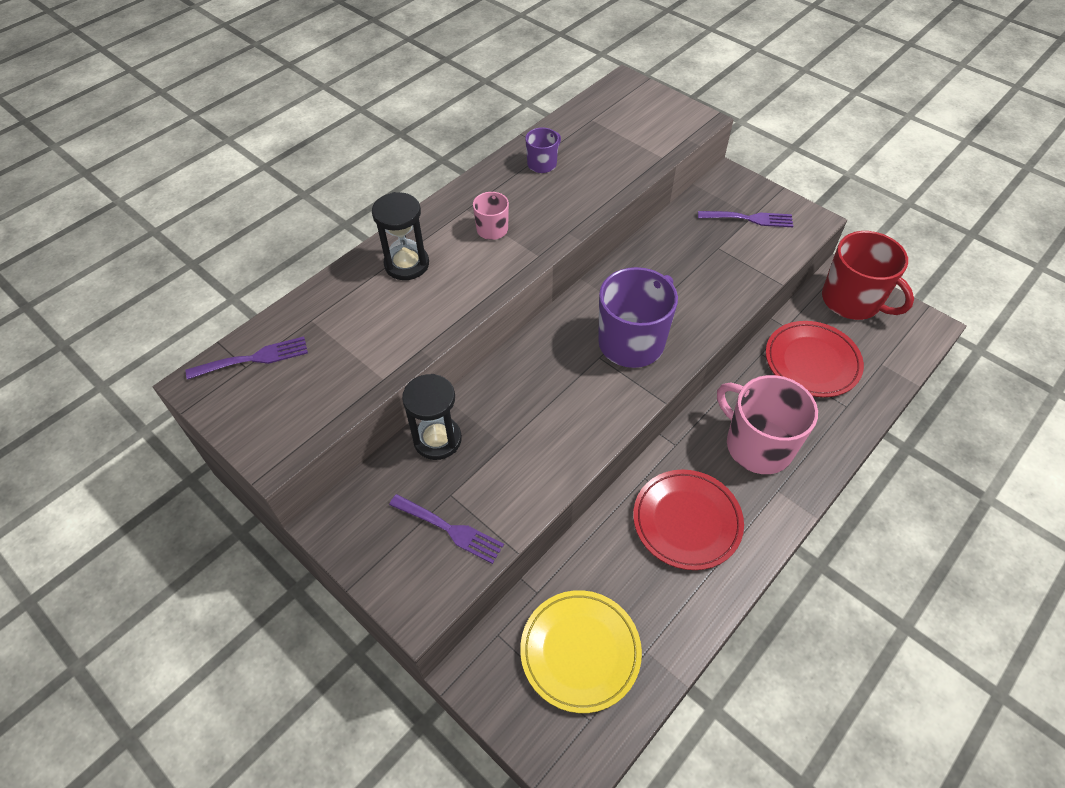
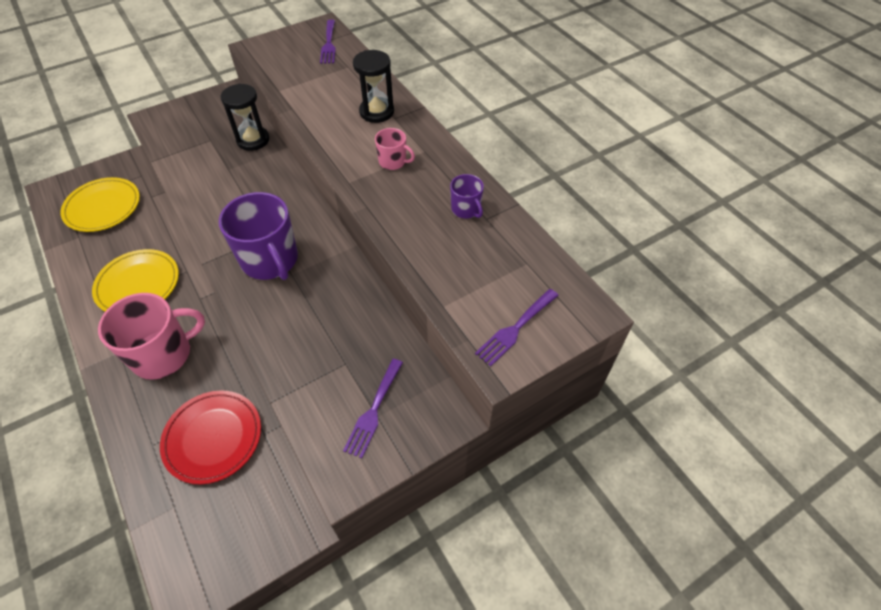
camera: 105 degrees right, 0 degrees up
purple fork [389,494,504,564] -> purple fork moved to [475,289,559,366]
red plate [633,470,744,570] -> yellow plate [92,249,179,311]
red mug [822,231,914,320] -> none

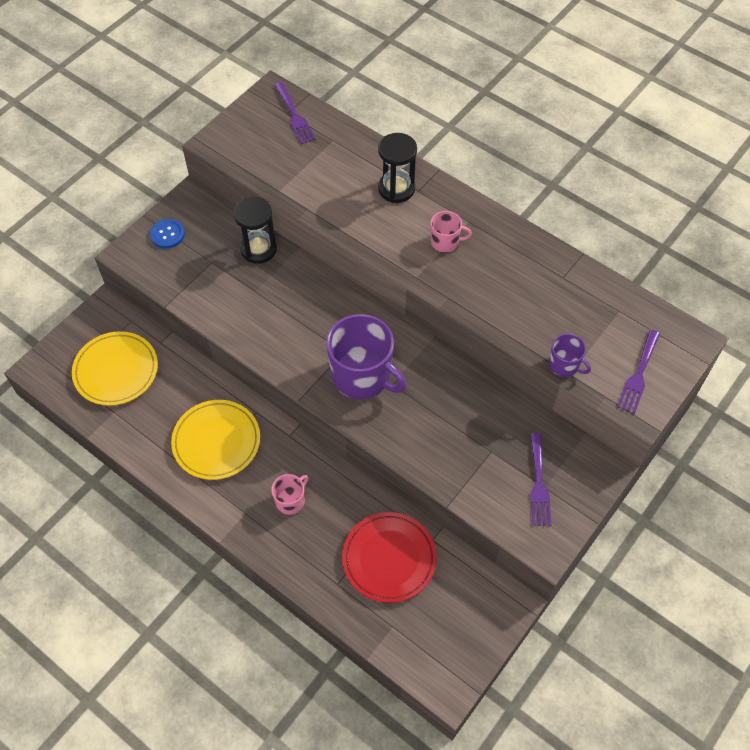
camera: 20 degrees left, 5 degrees up
pink mug [98,293,205,380] -> pink mug [271,474,308,515], size x0.49
purple mug [450,174,484,218] -> purple mug moved to [549,333,591,377]
none -> blue button [150,219,185,249]

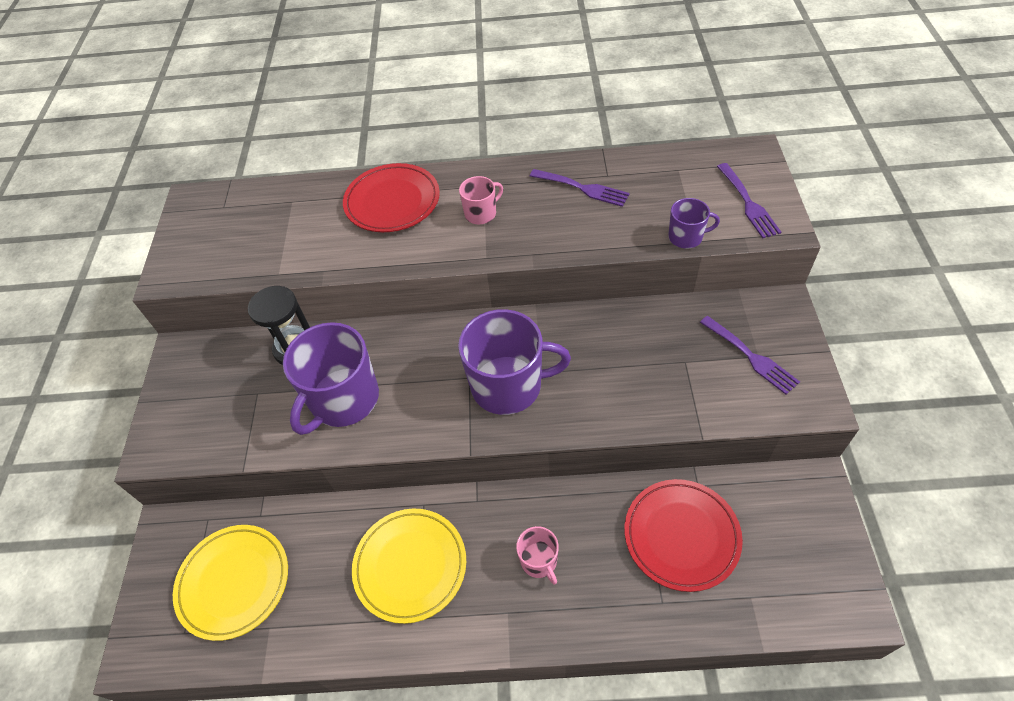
camera: 35 degrees left, 5 degrees down
blue button [150,219,185,249] -> none
pink mug [271,474,308,515] -> pink mug turned 150 degrees clockwise [516,526,559,585]
purple fork [274,82,316,144] -> purple fork moved to [530,169,630,207]
black hourglass [378,133,417,203] -> red plate [343,163,440,232]
none -> purple mug [283,322,379,435]

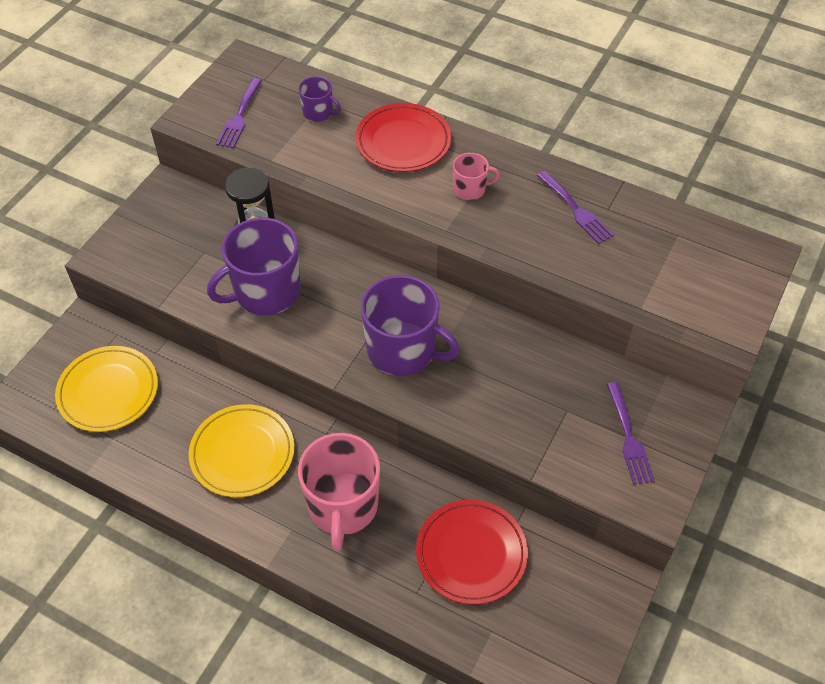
camera: 25 degrees right, 0 degrees up
pink mug [516,526,559,585] -> pink mug [298,433,380,551], size x2.04
purple mug [668,198,720,249] -> purple mug moved to [299,76,341,122]
purple fork [717,163,781,238] -> purple fork moved to [216,78,262,148]

